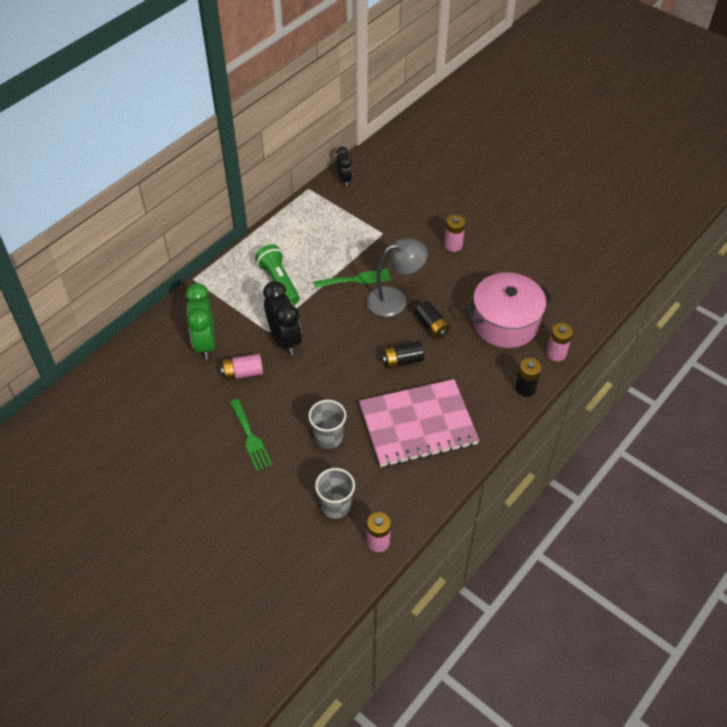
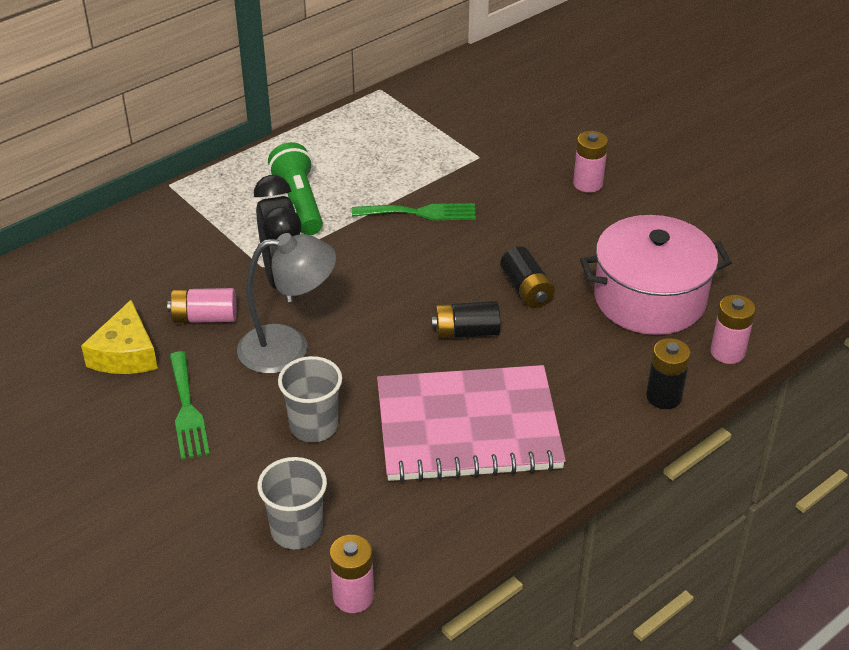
camera: 10 degrees right, 10 degrees down
green clock [185,283,216,360] -> none
black clock [336,147,352,186] -> none
grey lamp [366,238,428,317] -> grey lamp moved to [237,233,336,374]
none -> yellow cheese [81,300,158,374]

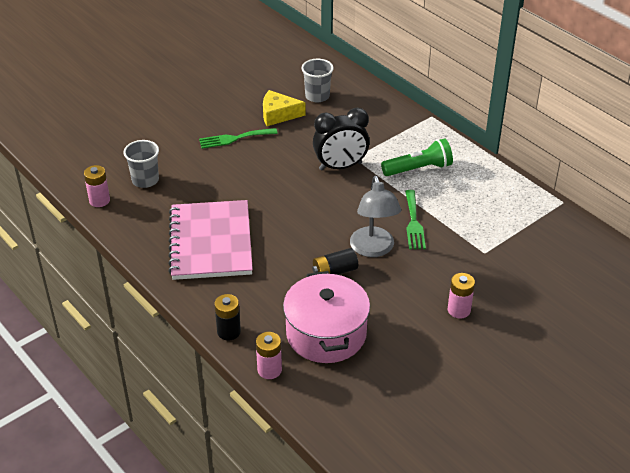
camera: 90 degrees right, 0 degrees up
pink battery [167,288,237,323] -> none
grey lamp [237,233,336,374] -> grey lamp moved to [350,176,401,257]
grey cup [278,356,342,442] -> grey cup moved to [302,59,334,102]
black battery [431,301,501,339] -> none

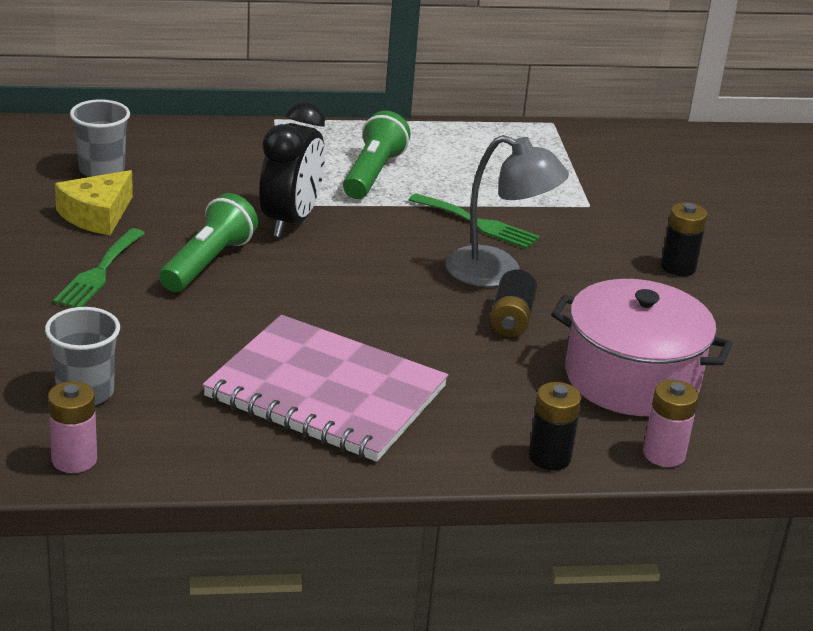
camera: 60 degrees left, 10 degrees down
pink battery [448,273,475,319] -> black battery [661,202,707,276]
none -> green flashlight [159,193,258,292]

